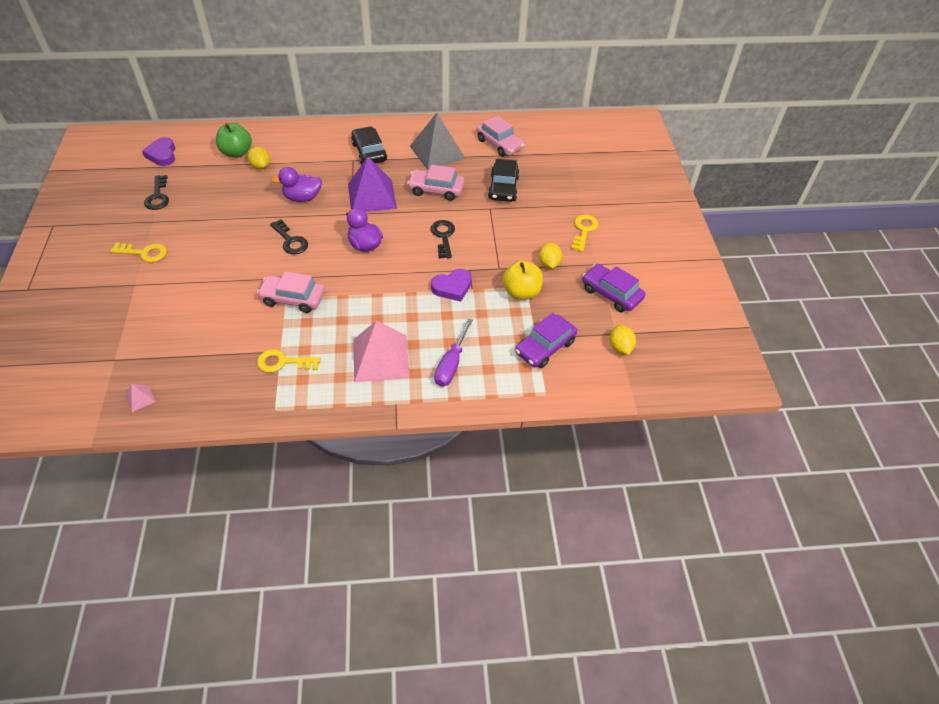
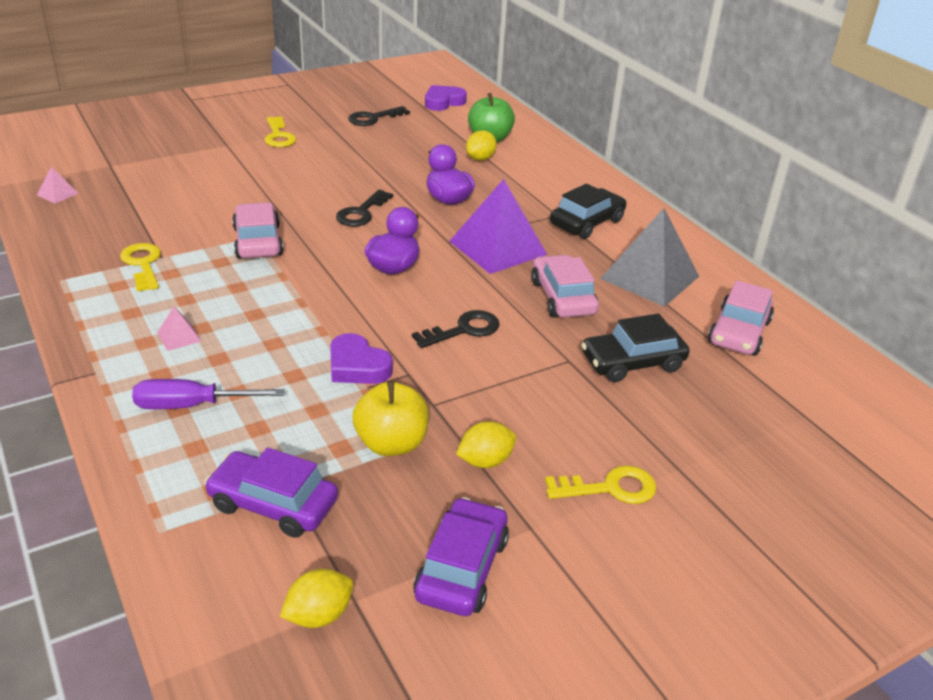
camera: 65 degrees right, 15 degrees down
pink pyramid [353,321,410,382] -> pink pyramid [157,307,201,351], size x0.41

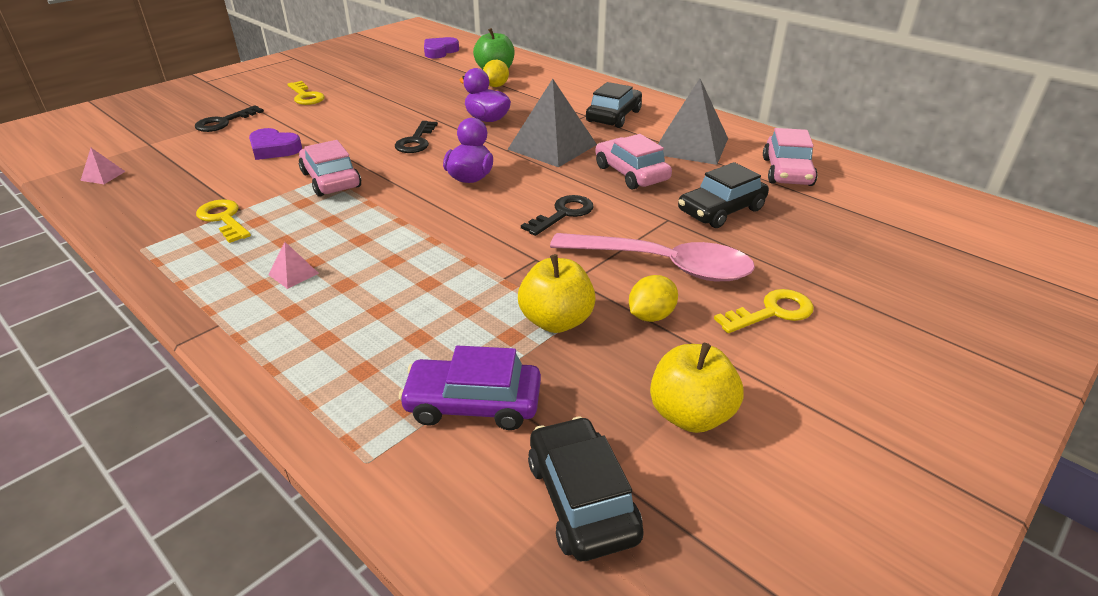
camera: 15 degrees left, 0 degrees up
purple screwdriver [132,379,284,409] -> none
yellow lemon [280,569,354,628] -> black car [528,416,644,561]
purple heart [330,333,393,384] -> purple heart moved to [249,128,302,160]
black key [348,106,410,126] -> black key moved to [195,105,264,132]
purple car [413,497,509,616] -> yellow apple [650,343,744,433]
purple pyramid [449,179,547,274] -> grey pyramid [508,79,597,167]
none -> pink spoon [550,233,755,281]

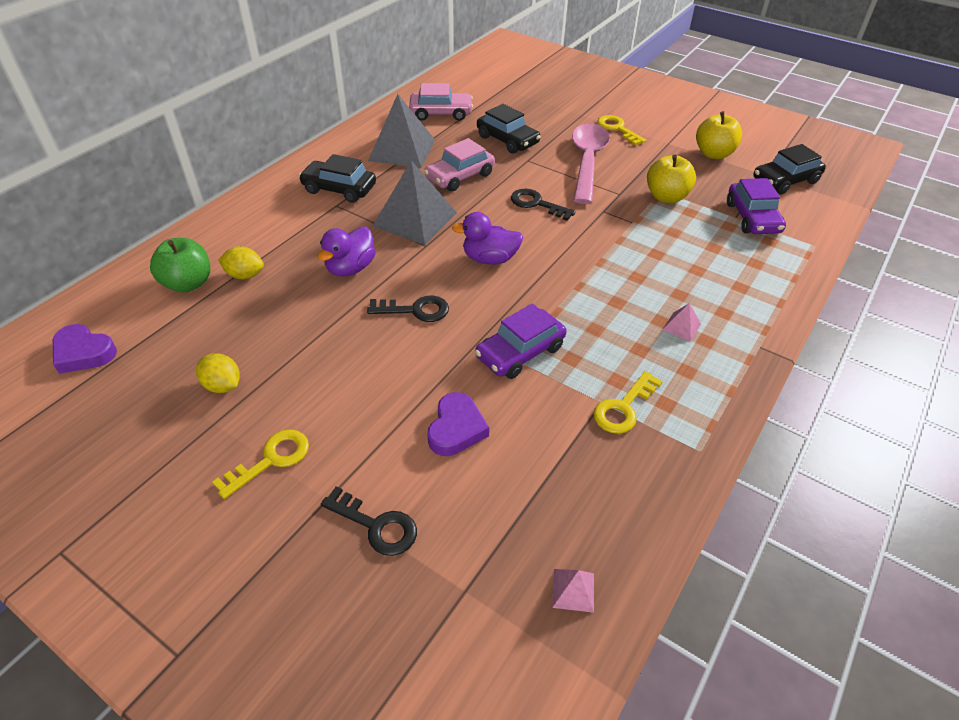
camera: 100 degrees left, 10 degrees up
pink car [299,140,361,197] -> purple car [475,303,567,379]
yellow lemon [629,275,678,322] -> yellow lemon moved to [196,353,240,393]

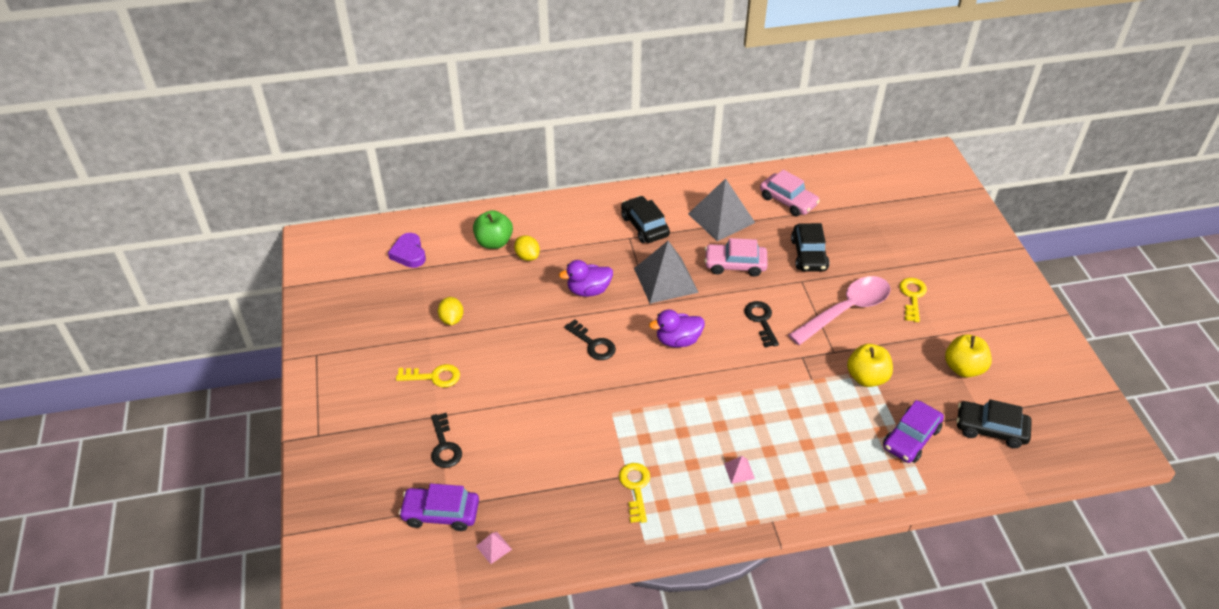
camera: 45 degrees right, 0 degrees up
purple heart [428,392,489,456] -> none
purple duck [452,212,523,265] -> purple duck turned 60 degrees counterclockwise [649,310,705,348]
purple car [475,303,567,379] -> purple car moved to [399,484,479,531]
yellow key [593,371,663,434] -> yellow key turned 90 degrees clockwise [619,463,650,523]

